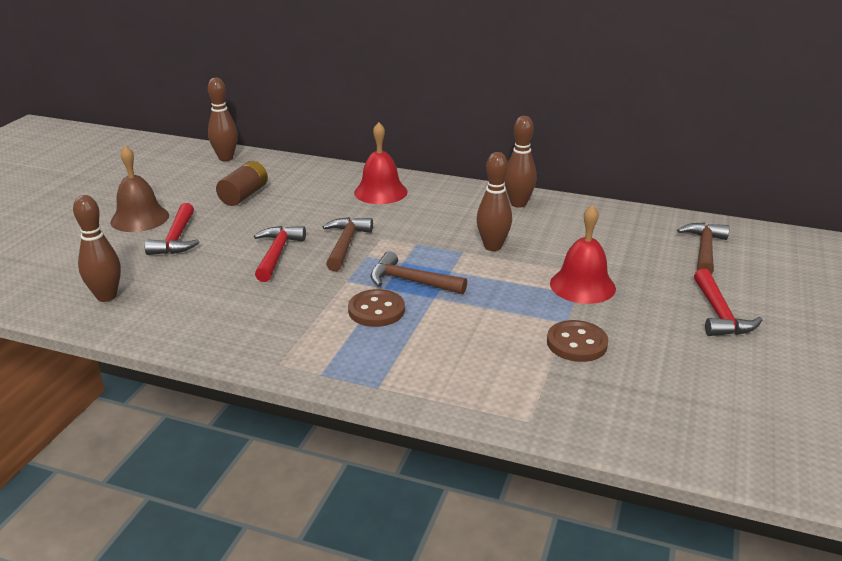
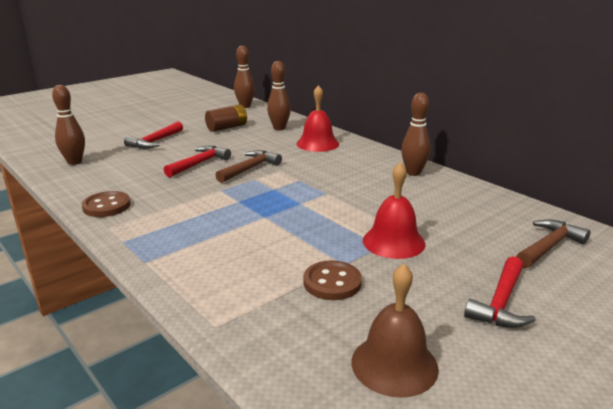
camera: 30 degrees right, 5 degrees down
brown bell [110,145,169,232] -> brown bell moved to [351,264,439,398]
brown button [348,289,405,327] -> brown button moved to [82,191,131,217]
brown hammer [371,251,467,294] -> none
brown bowling pin [477,152,512,251] -> brown bowling pin moved to [267,61,291,130]

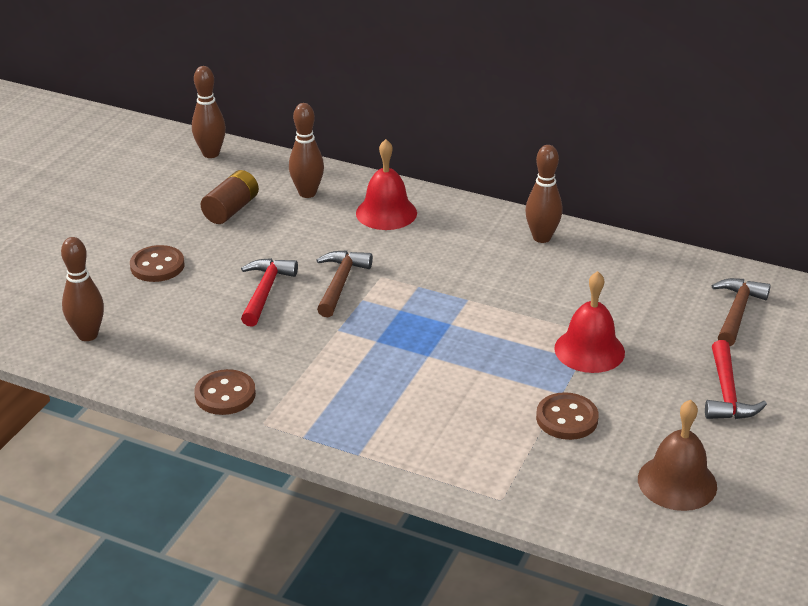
camera: 25 degrees left, 10 degrees up
red hammer [124,121,183,149] -> brown button [130,245,184,282]

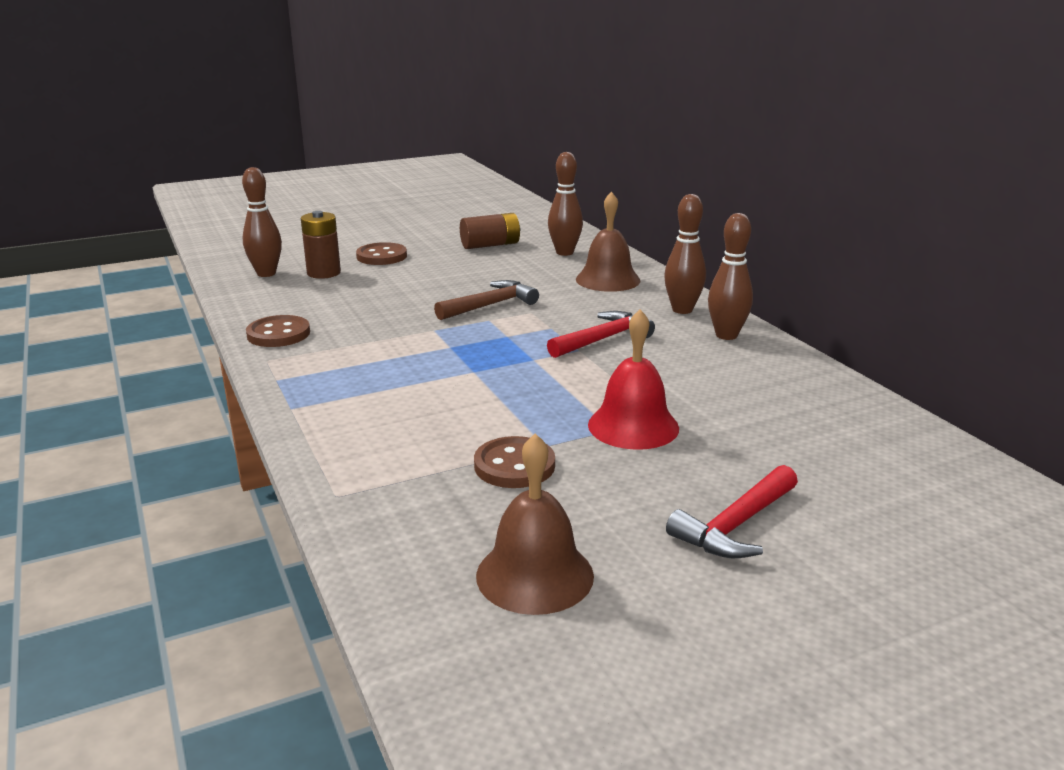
camera: 40 degrees right, 10 degrees down
brown bowling pin [192,66,226,158] -> brown bowling pin moved to [664,194,706,314]
red hammer [241,258,298,327] -> red hammer moved to [547,311,655,358]
red bell [356,139,417,230] -> brown bell [576,191,640,292]
brown hammer [712,278,771,346] -> none
none -> brown battery [301,211,341,279]

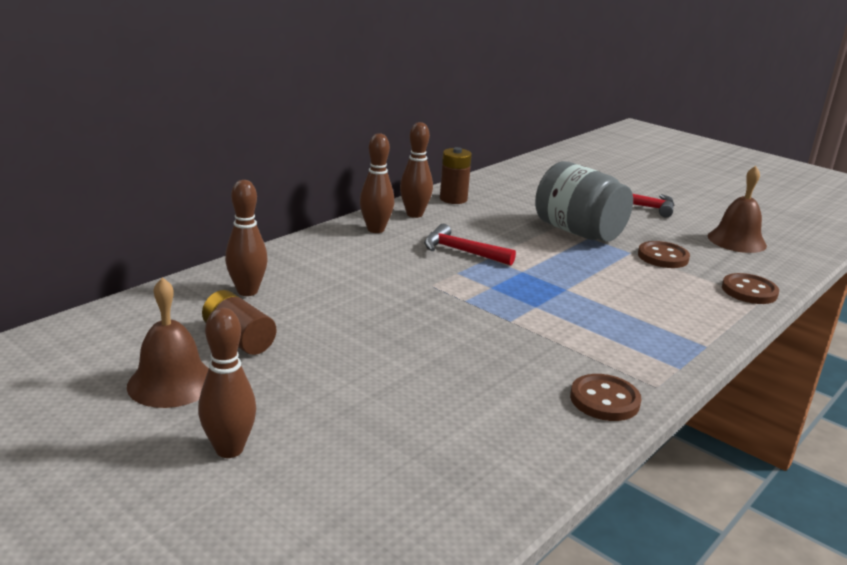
camera: 115 degrees left, 0 degrees up
brown bowling pin [242,167,282,277] -> brown bowling pin moved to [198,308,256,458]
brown battery [301,211,341,279] -> brown battery moved to [440,147,472,204]
brown button [356,242,407,265] -> brown button moved to [722,273,779,304]
brown hammer [434,280,539,320] -> none
brown bell [576,191,640,292] -> brown bell moved to [127,277,209,408]
red bell [588,309,679,450] -> grey jar [535,161,633,242]

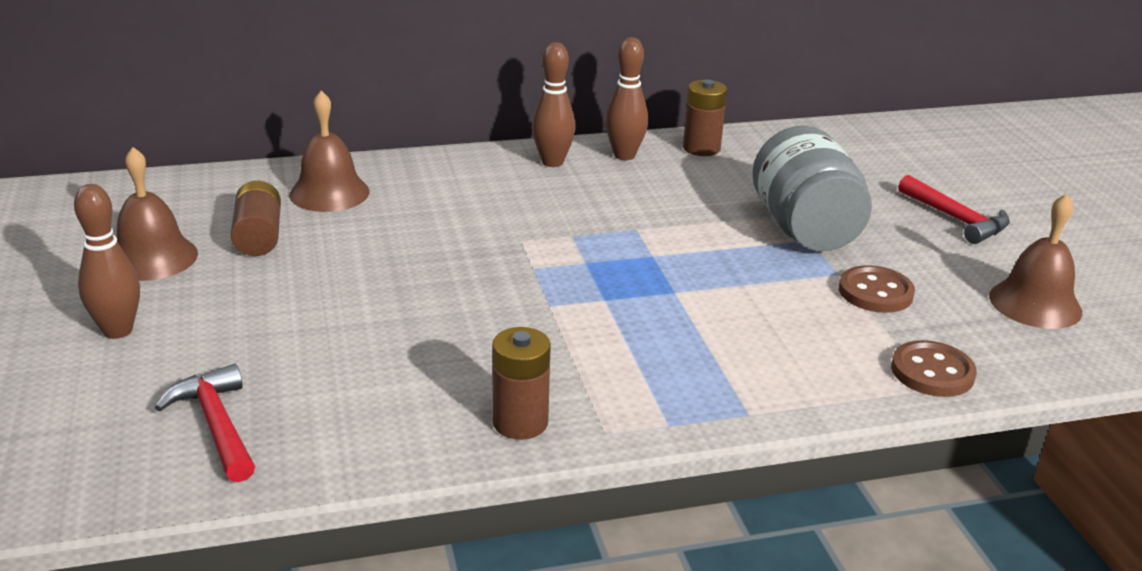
camera: 35 degrees right, 5 degrees up
brown bowling pin [225,180,268,296] -> brown bell [289,91,369,212]
red hammer [424,224,516,265] -> red hammer moved to [155,364,255,482]
brown button [570,374,642,421] -> brown battery [492,327,551,440]

